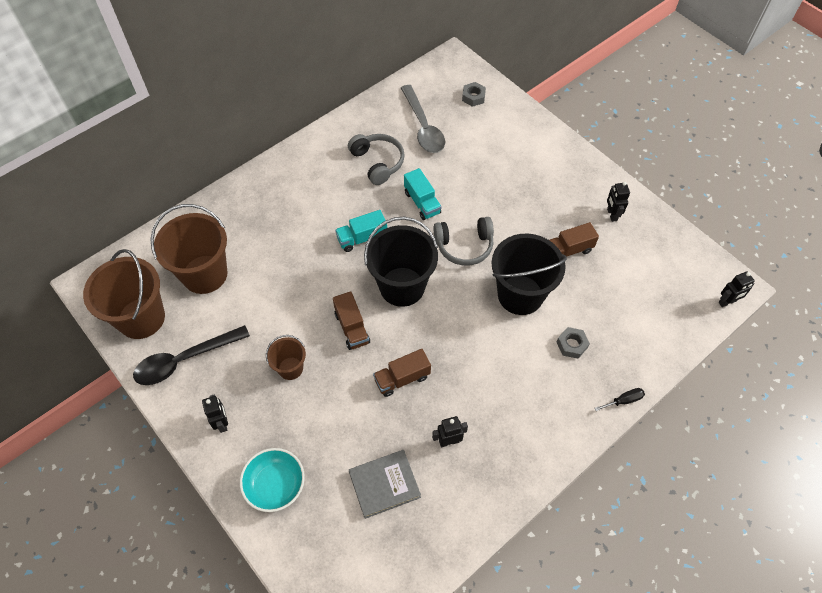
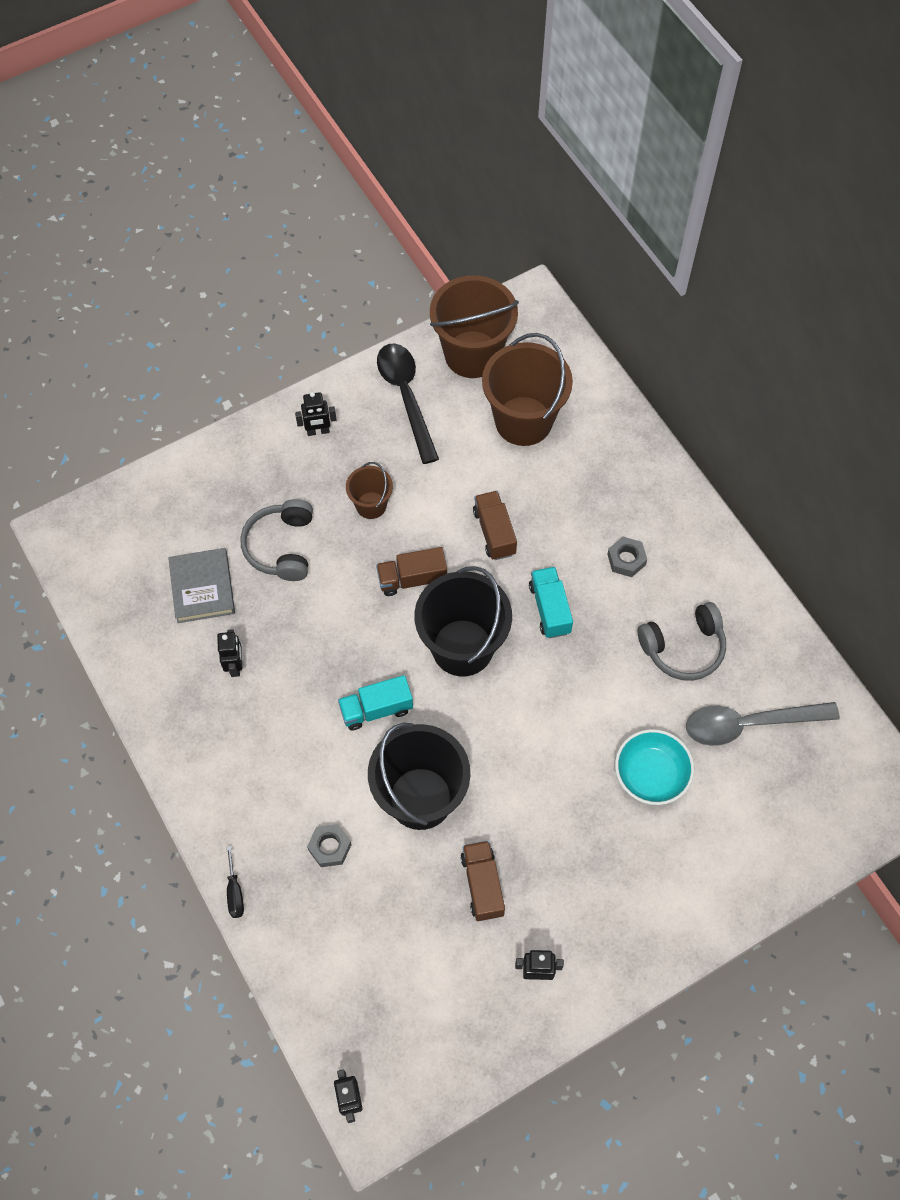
camera: 100 degrees right, 5 degrees up
turquoise bowl [240,448,305,512] -> turquoise bowl moved to [615,729,694,805]
brown truck [373,349,431,397] -> brown truck moved to [473,491,517,560]
turquoise truck [404,168,442,220] -> turquoise truck moved to [338,675,413,730]
grey headphones [434,217,494,266] -> grey headphones moved to [240,499,313,581]
grey nut [462,82,486,107] -> grey nut moved to [607,537,647,577]

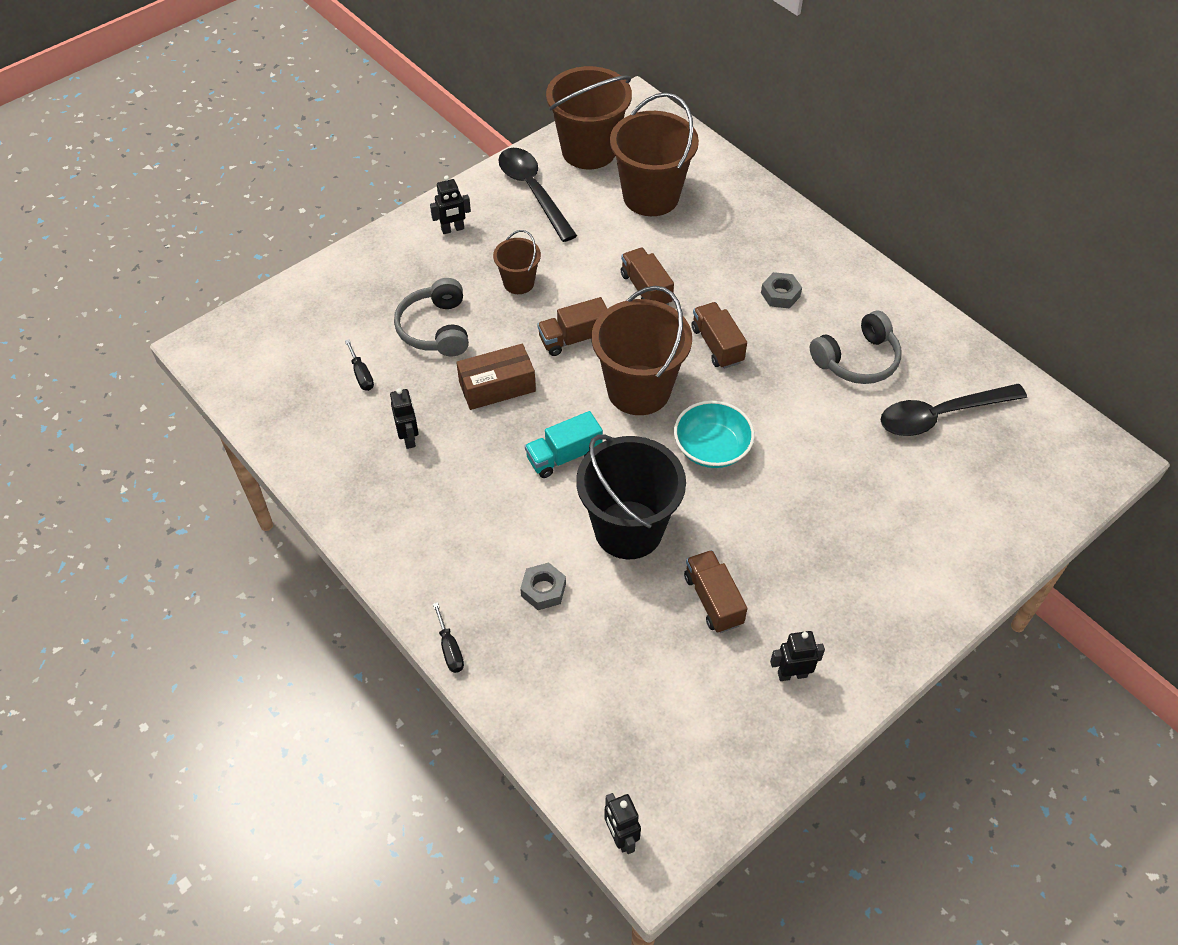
camera: 10 degrees left, 10 degrees down
grey book [168,548,235,623] -> black screwdriver [345,339,374,391]
black bucket [415,566,512,676] -> brown bucket [592,286,692,415]
turquoise truck [529,567,573,638] -> brown truck [692,302,747,369]
turquoise bowl [615,729,694,805] -> turquoise bowl moved to [674,401,755,468]
grey spoon [686,702,840,746] -> black spoon [881,384,1027,436]
none -> brown box [456,344,536,410]

